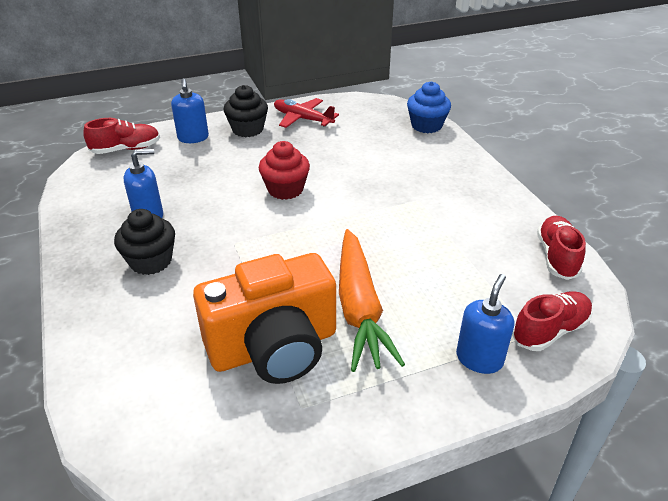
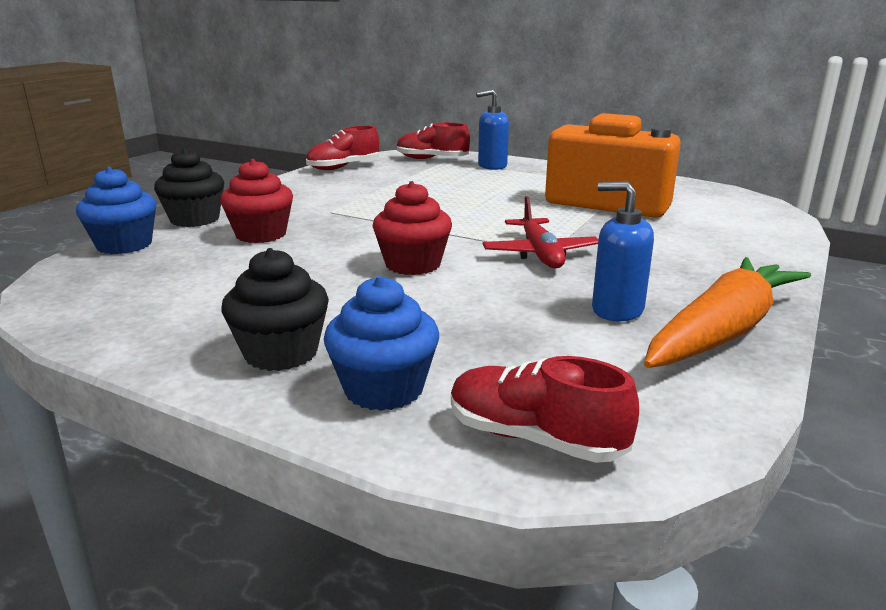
camera: 130 degrees left, 15 degrees down
black cupcake [114,209,175,275] -> black cupcake moved to [154,148,224,227]
blue soap dispenser [171,78,209,143] -> blue cupcake [324,276,439,411]
red plane [274,98,339,128] -> red plane moved to [483,196,598,268]
orange carrot [339,229,405,372] -> orange carrot moved to [644,257,811,368]
none -> red cupcake [220,159,293,243]

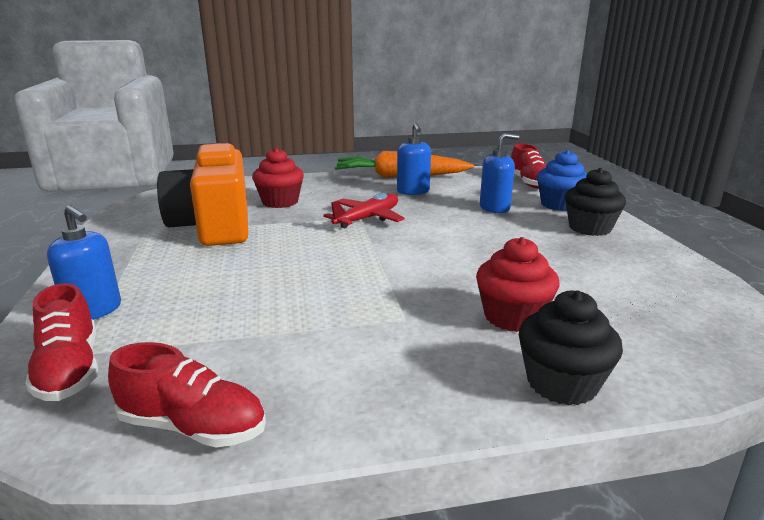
camera: 130 degrees left, 0 degrees up
blue cupcake [76,167,156,254] -> none
red cupcake [373,181,452,275] -> red cupcake moved to [252,148,304,208]
none -> blue soap dispenser [480,133,519,213]

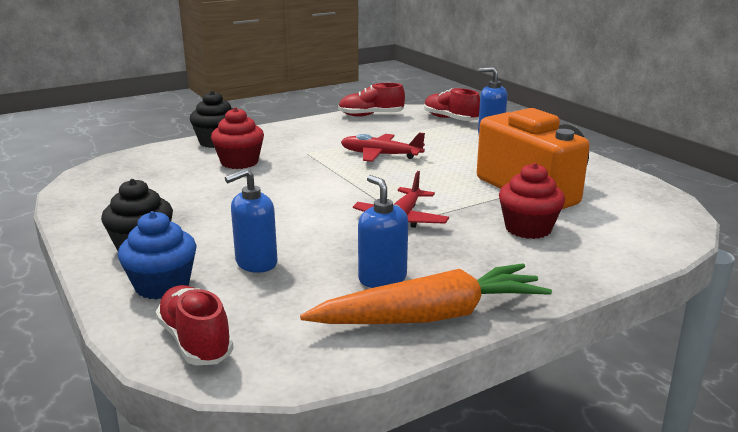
camera: 160 degrees right, 0 degrees up
none -> red plane [341,133,425,162]

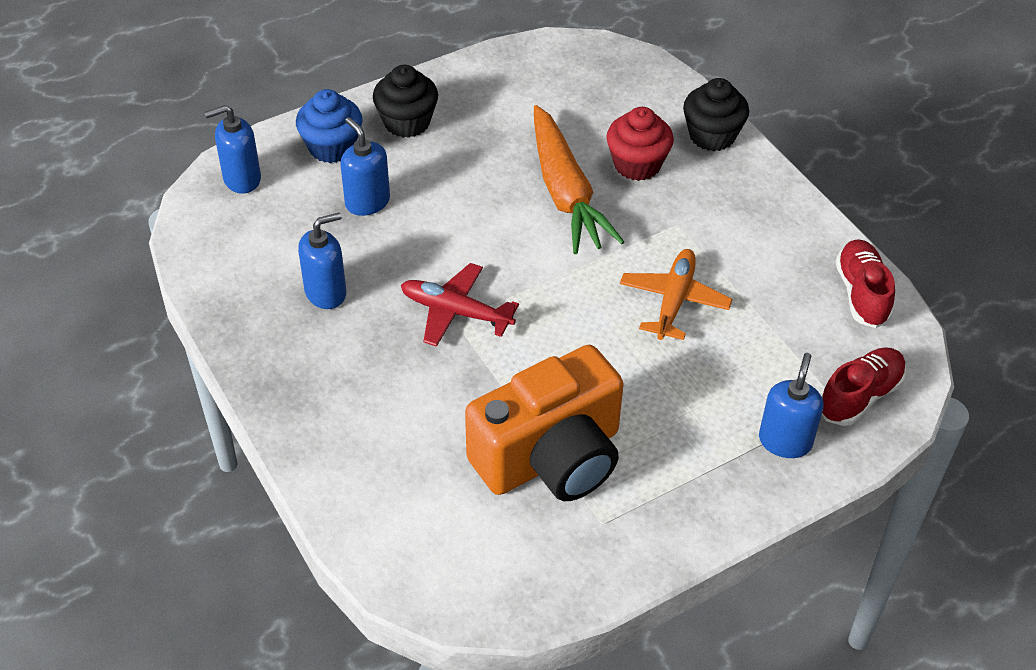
camera: 90 degrees right, 25 degrees up
red shoe [156,285,234,365] -> blue soap dispenser [204,105,261,194]
orange carrot [300,263,552,324] -> orange carrot moved to [534,105,624,254]
red plane [341,133,425,162] -> orange plane [620,249,732,340]
red cupcake [499,163,565,239] -> none

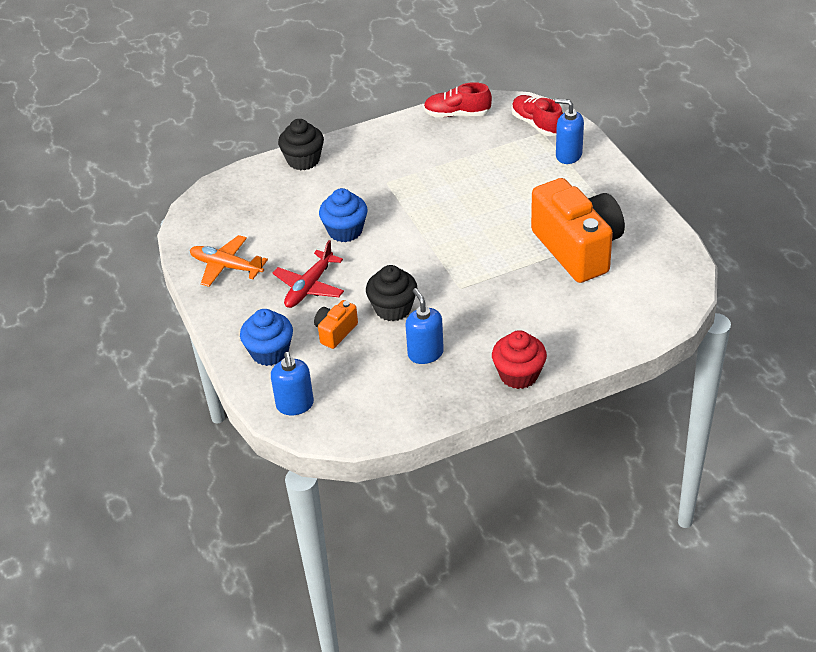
camera: 80 degrees left, 5 degrees down
blue soap dispenser [340,117,390,216] -> orange camera [314,300,358,349]
black cupcake [373,65,438,138] -> black cupcake moved to [366,265,417,321]
red plane [401,263,519,347] -> red plane moved to [273,240,344,308]
orange carrot [534,105,624,254] -> blue cupcake [319,188,368,242]
red cupcake [606,107,674,181] -> red cupcake moved to [492,330,547,389]
orange plane [620,249,732,340] -> orange plane moved to [190,235,268,287]

